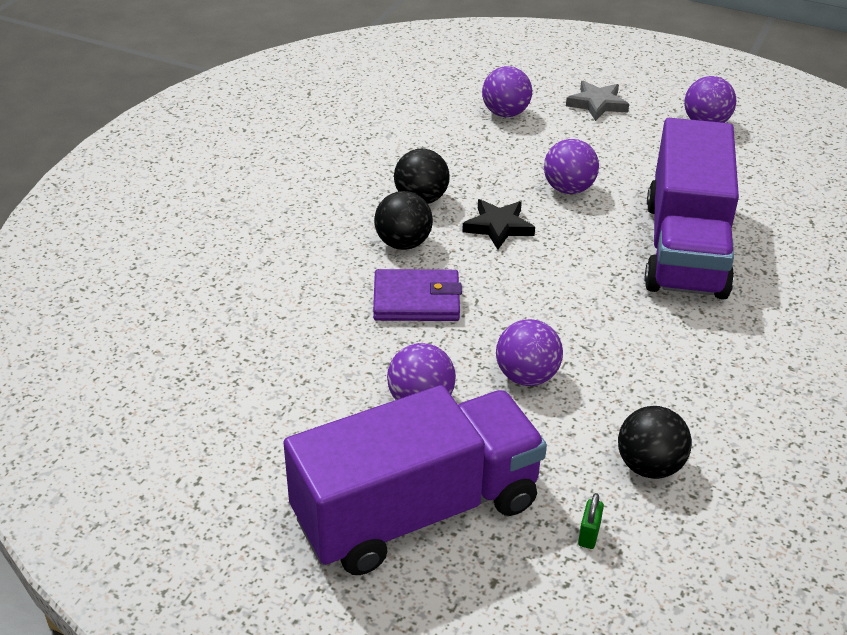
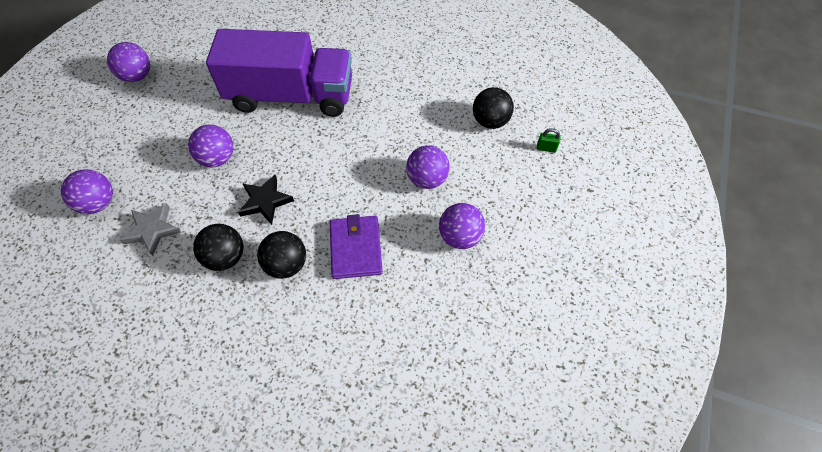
camera: 95 degrees left, 20 degrees up
purple truck [283,385,547,575] -> none
grey star [566,81,629,121] -> grey star moved to [120,203,181,256]

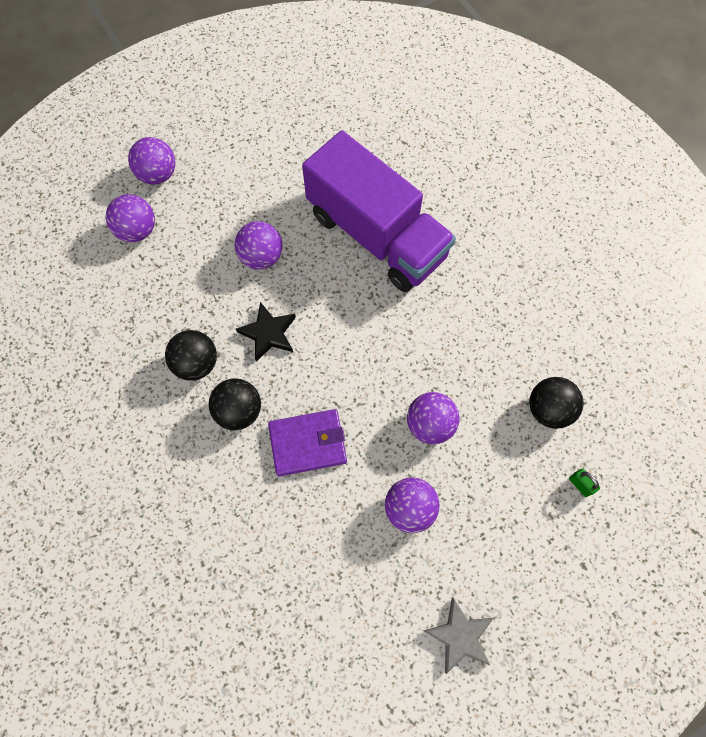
camera: 40 degrees right, 10 degrees up
purple ball [107,42,150,82] -> purple ball moved to [128,137,175,185]
grey star [120,203,181,256] -> grey star moved to [423,598,494,674]
purple wallet [330,214,383,279] -> purple wallet turned 45 degrees clockwise [268,409,347,476]

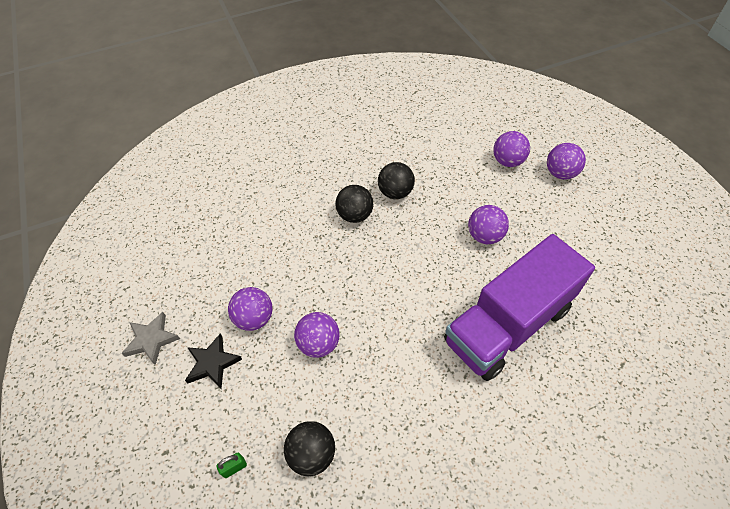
camera: 100 degrees right, 15 degrees down
black star [236,302,296,362] -> black star moved to [185,334,242,388]
purple wallet [268,409,347,476] -> none

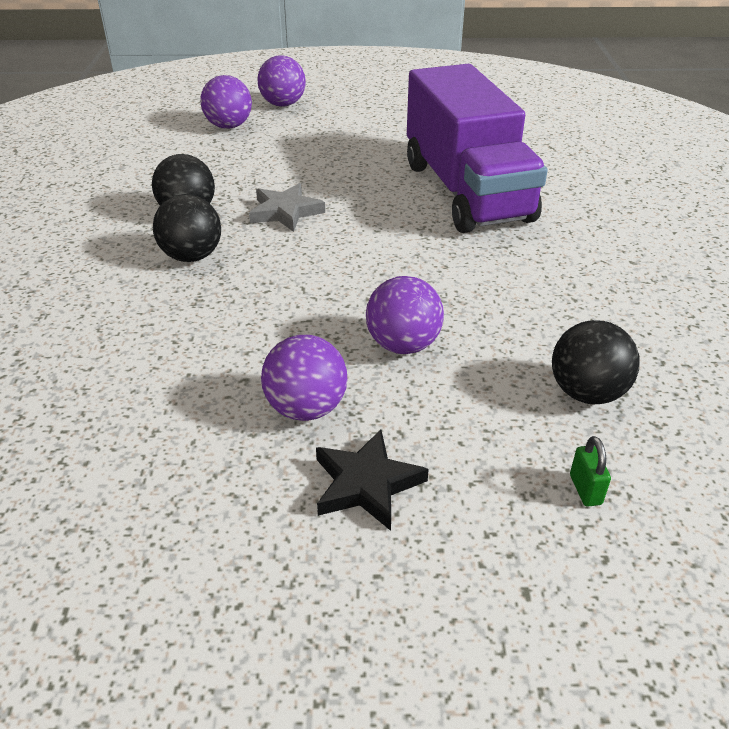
camera: 70 degrees left, 15 degrees down
grey star [121,312,180,365] -> grey star moved to [249,183,325,232]
purple ball [468,205,509,244] -> none

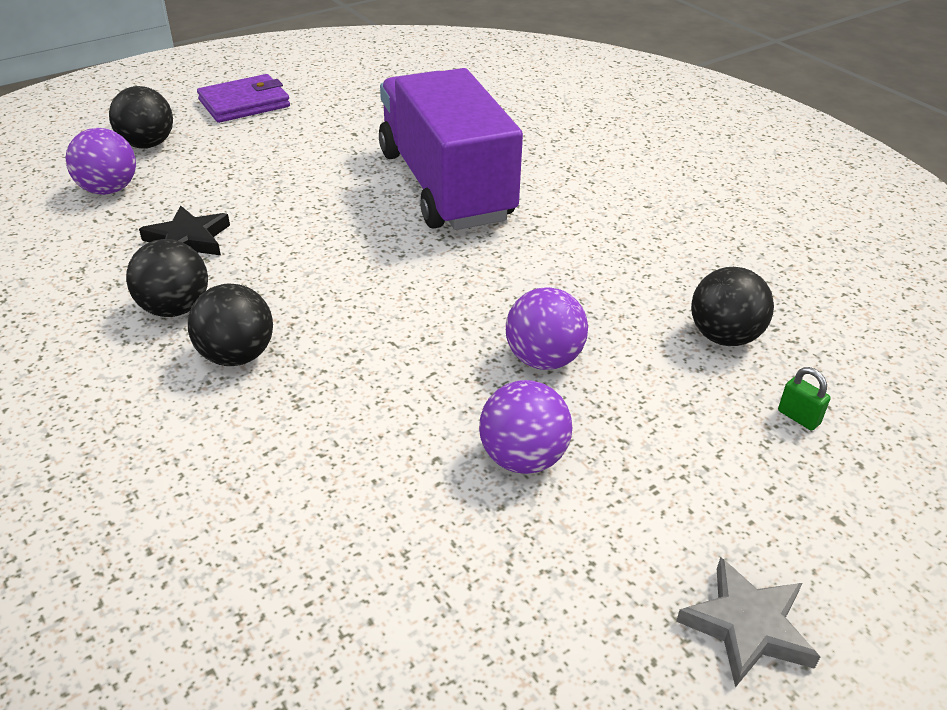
camera: 35 degrees left, 0 degrees up
grey star [249,183,325,232] -> grey star moved to [676,557,820,687]
purple ball [257,55,306,107] -> black ball [109,86,173,149]
black star [316,429,429,531] -> black star moved to [139,205,230,255]
purple truck [407,64,548,233] -> purple truck turned 150 degrees counterclockwise [379,68,523,230]
none -> purple wallet [197,74,290,123]

